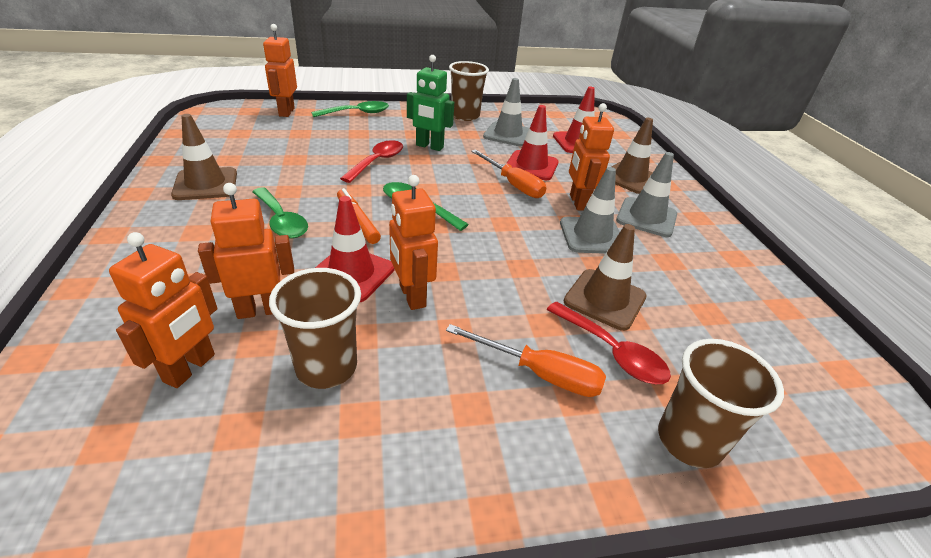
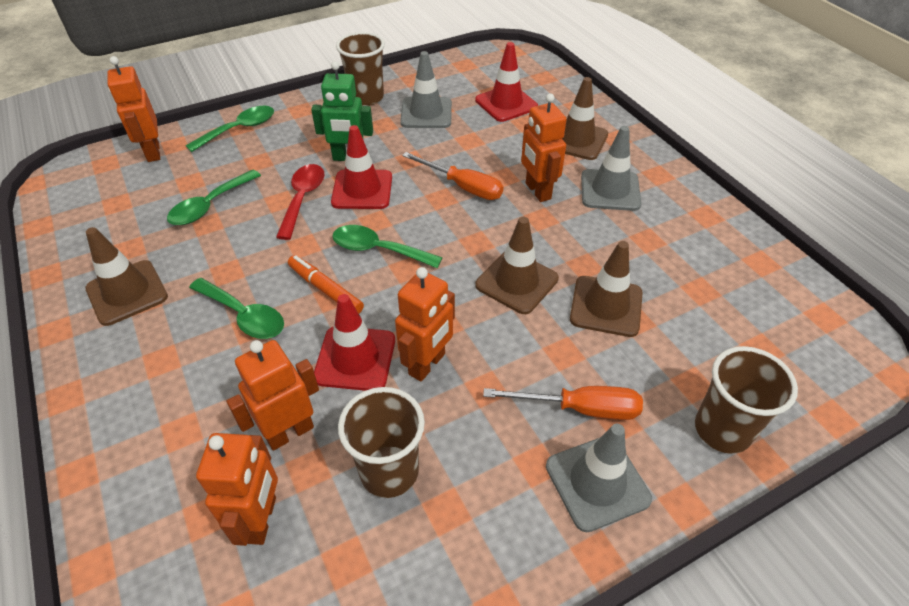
camera: 15 degrees left, 10 degrees up
orange robot [389,175,438,310] -> orange robot turned 105 degrees counterclockwise [395,267,455,382]
red traffic cone [506,105,559,180] -> red traffic cone moved to [331,125,392,209]
red spoon [546,302,671,384] -> none
grey traffic cone [560,167,620,254] -> grey traffic cone moved to [546,424,652,532]
none -> green spoon [167,169,261,225]
none -> brown traffic cone [475,217,559,314]

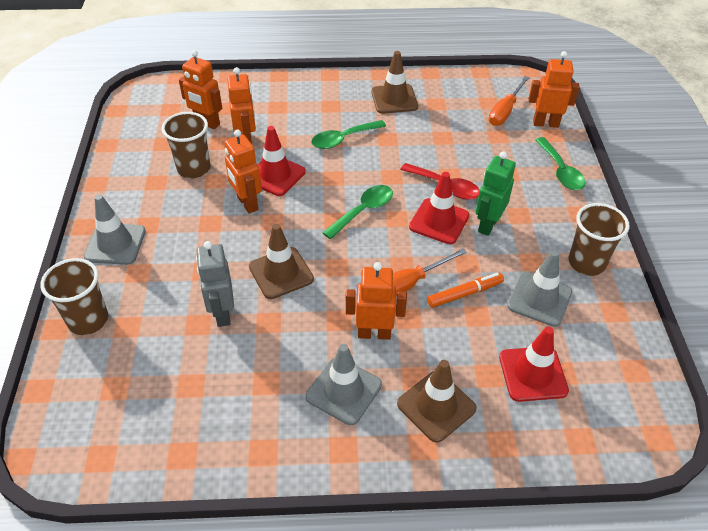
camera: 115 degrees right, 0 degrees up
green spoon [167,169,261,225] -> none
orange marker [288,255,364,314] -> orange marker moved to [427,273,504,308]
orange screwdriver [483,386,643,420] -> orange screwdriver moved to [489,76,530,126]
brown traffic cone [570,241,643,337] -> grey robot [196,241,234,327]

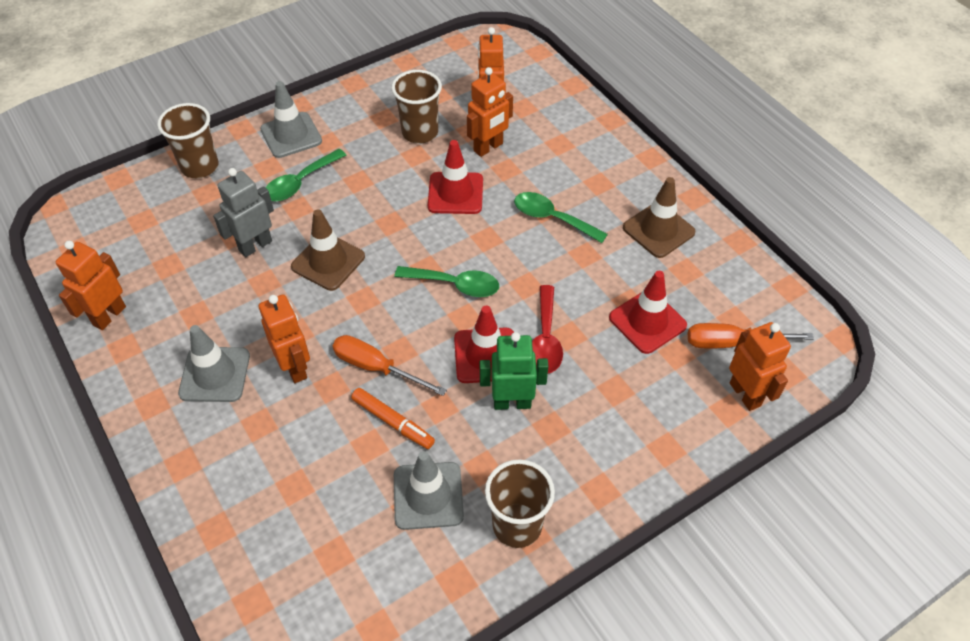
camera: 60 degrees right, 5 degrees up
orange robot [224,129,262,214] -> orange robot moved to [56,241,126,330]
brown traffic cone [397,360,477,443] -> none
red traffic cone [499,327,569,402] -> red traffic cone moved to [609,271,687,354]
green spoon [535,137,585,190] -> green spoon moved to [265,149,346,201]

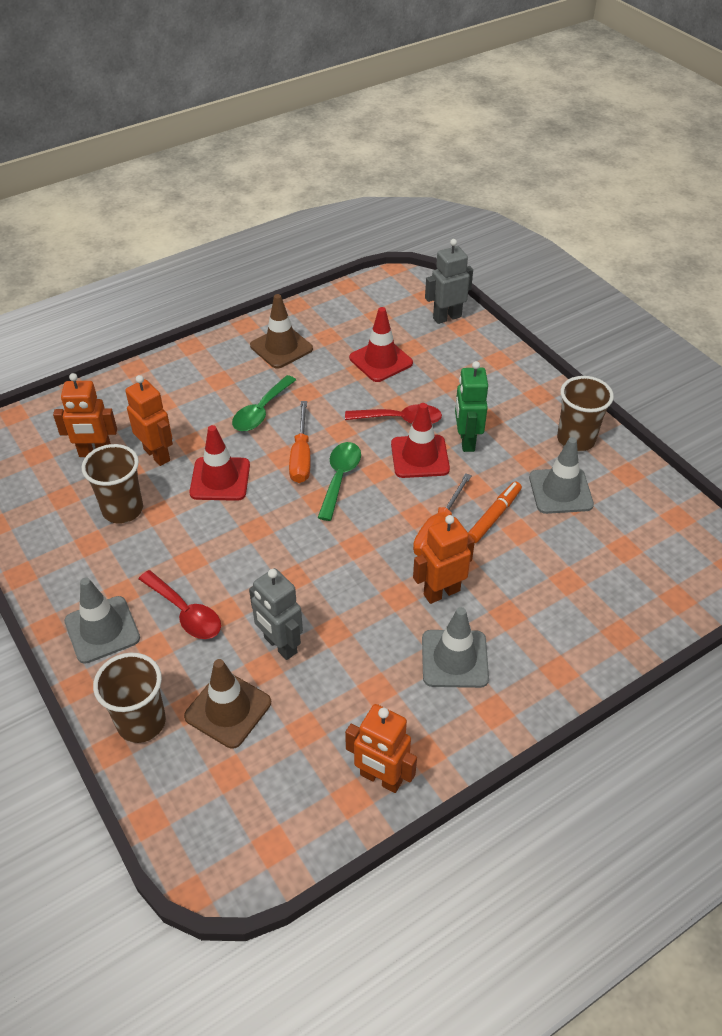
camera: 90 degrees left, 5 degrees down
green spoon [265,149,346,201] -> red spoon [139,570,221,639]
brown traffic cone [291,209,365,291] -> brown traffic cone moved to [184,659,271,749]
orange screwdriver [688,323,814,348] -> orange screwdriver moved to [289,401,311,483]
orange robot [729,322,791,411] -> grey robot [425,239,473,324]

